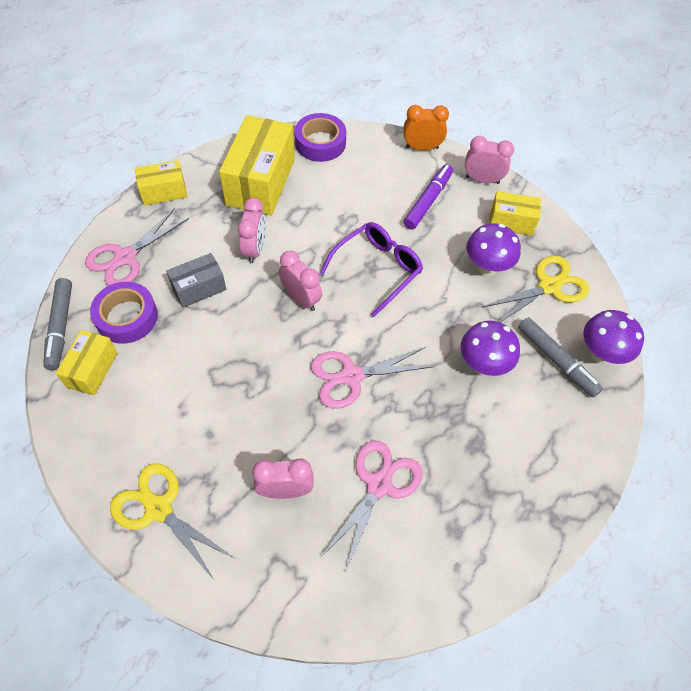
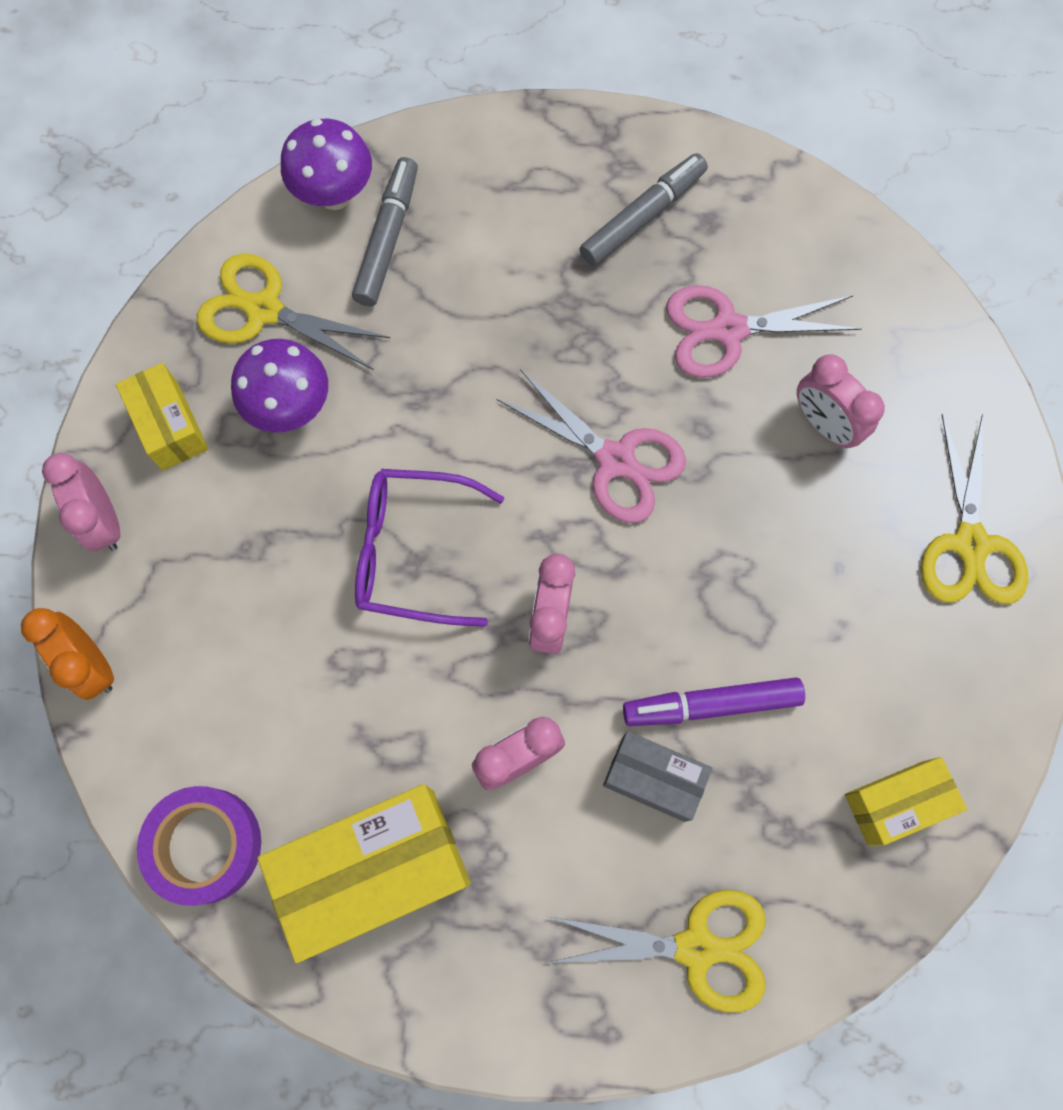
camera: 125 degrees left, 15 degrees up
grey marker [43,278,72,370] -> grey marker moved to [579,153,708,266]
pink scissors [85,208,189,286] -> yellow scissors [547,890,765,1013]
purple tape [90,282,158,344] -> none
yellow box [135,160,187,205] -> none
purple marker [403,164,453,230] -> purple marker moved to [623,678,805,726]
purple mushroom [461,321,520,376] -> none

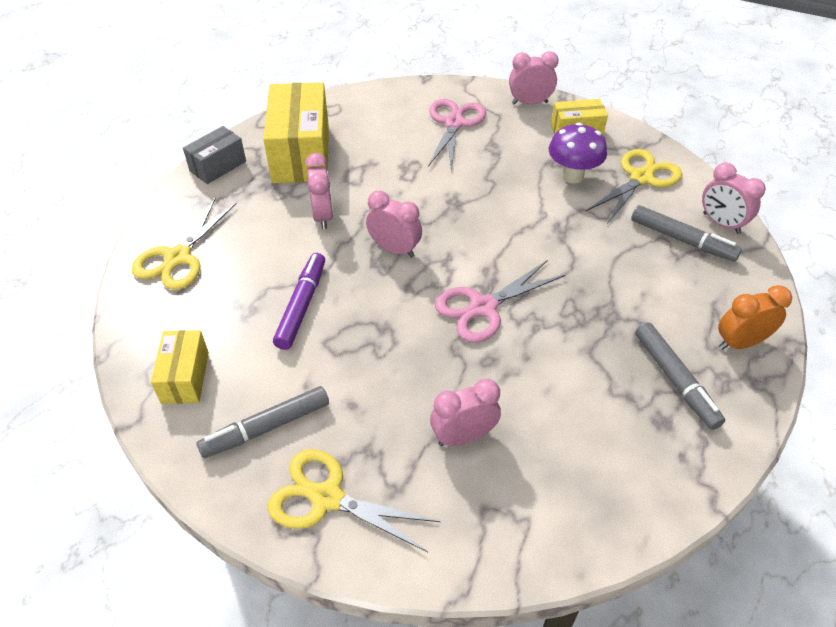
camera: 110 degrees right, 25 degrees down
orange clock [21,608,114,700] -> orange clock moved to [718,285,792,350]
purple tape [137,786,261,906] -> none
purple mushroom [281,118,372,210] -> pink clock [702,162,766,234]
purple glasses [355,469,504,627] -> none
grey box [603,731,712,822] -> grey box moved to [183,126,246,184]
pink scissors [666,285,862,378] -> pink scissors moved to [428,99,486,170]
none -> grey marker [197,386,329,458]

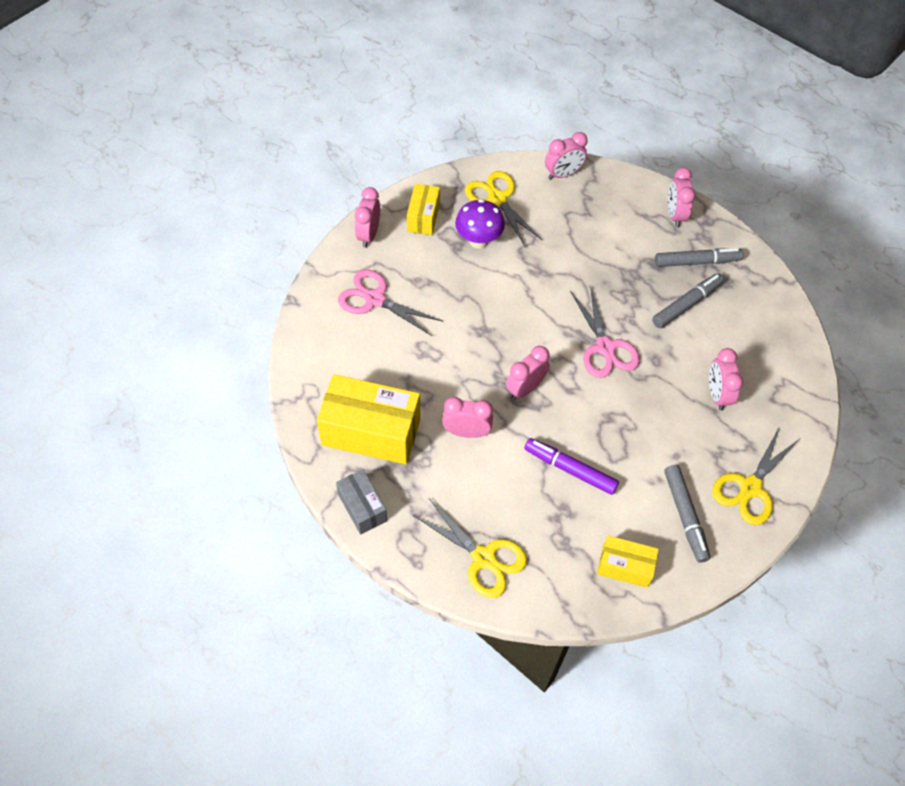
camera: 75 degrees left, 10 degrees up
grey marker [631,205,742,262] -> grey marker moved to [652,273,724,328]
orange clock [718,285,792,350] -> pink clock [668,168,695,227]

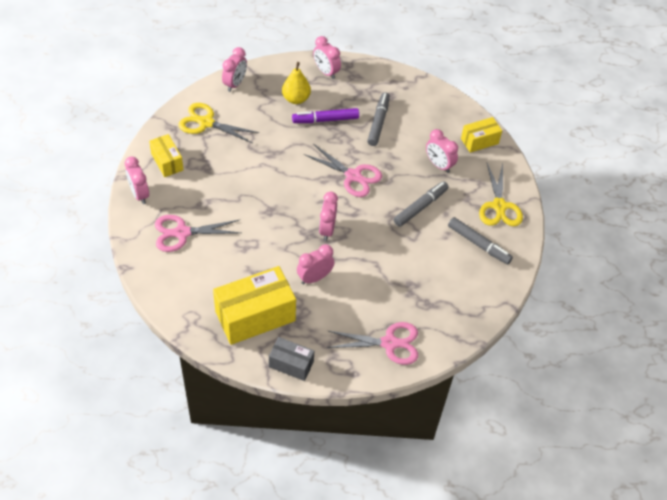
camera: 40 degrees left, 5 degrees down
yellow scissors [413,498,527,598] -> pink scissors [327,322,418,365]
purple mushroom [455,199,505,249] -> none
purple marker [525,438,619,495] -> purple marker moved to [292,108,359,123]
yellow box [597,535,659,588] -> yellow box moved to [461,117,502,153]
grey marker [655,248,744,267] -> grey marker moved to [394,181,449,227]
none -> yellow pear [282,62,311,104]

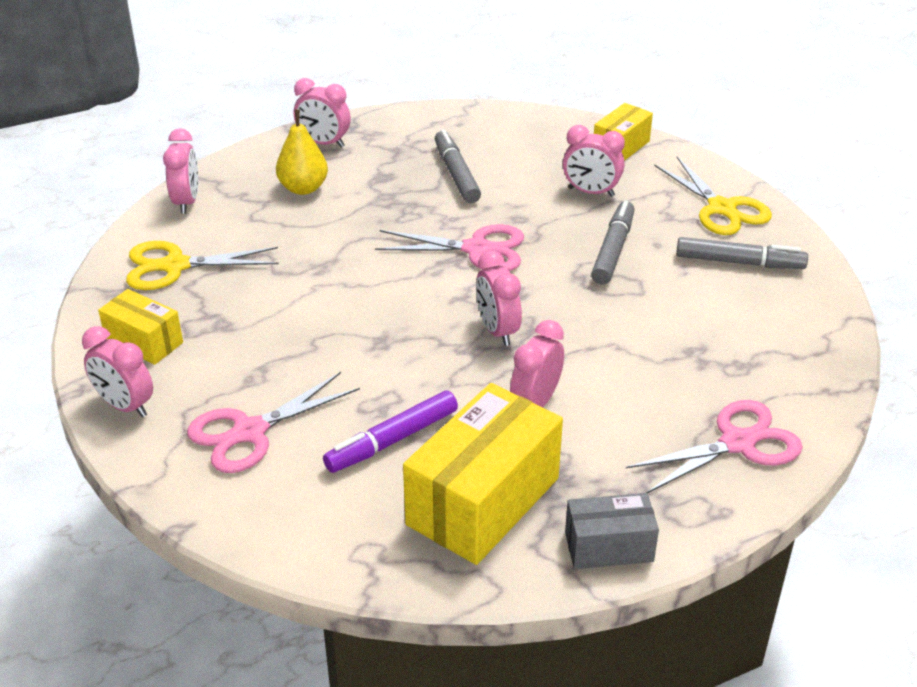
camera: 25 degrees left, 15 degrees down
purple marker [292,108,359,123] -> purple marker moved to [323,391,458,473]

